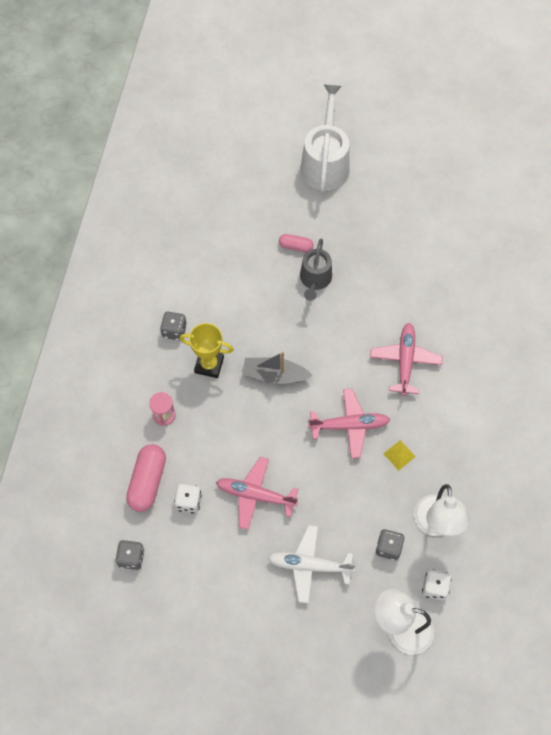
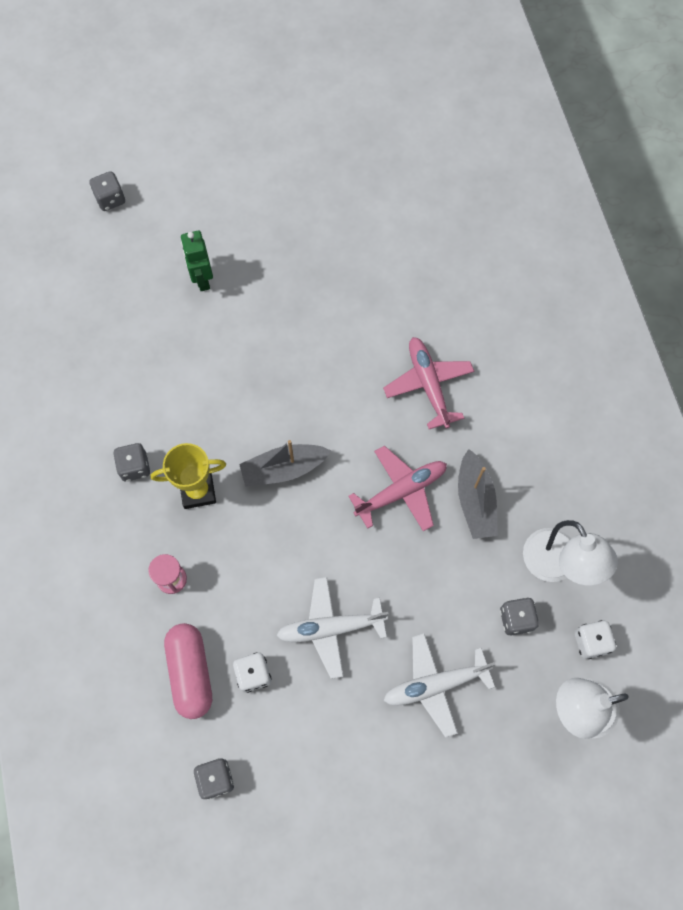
camera: 25 degrees left, 5 degrees up
pink plane [216,457,298,530] -> white plane [276,577,389,679]
pink capsule [279,234,314,252] -> none
white watering can [300,84,350,192] -> none
grey watering can [300,239,332,301] -> none
yellow pyramid [384,440,416,470] -> grey boat [458,449,498,539]
none -> grey dice [89,171,125,211]
none -> green robot [181,231,213,291]

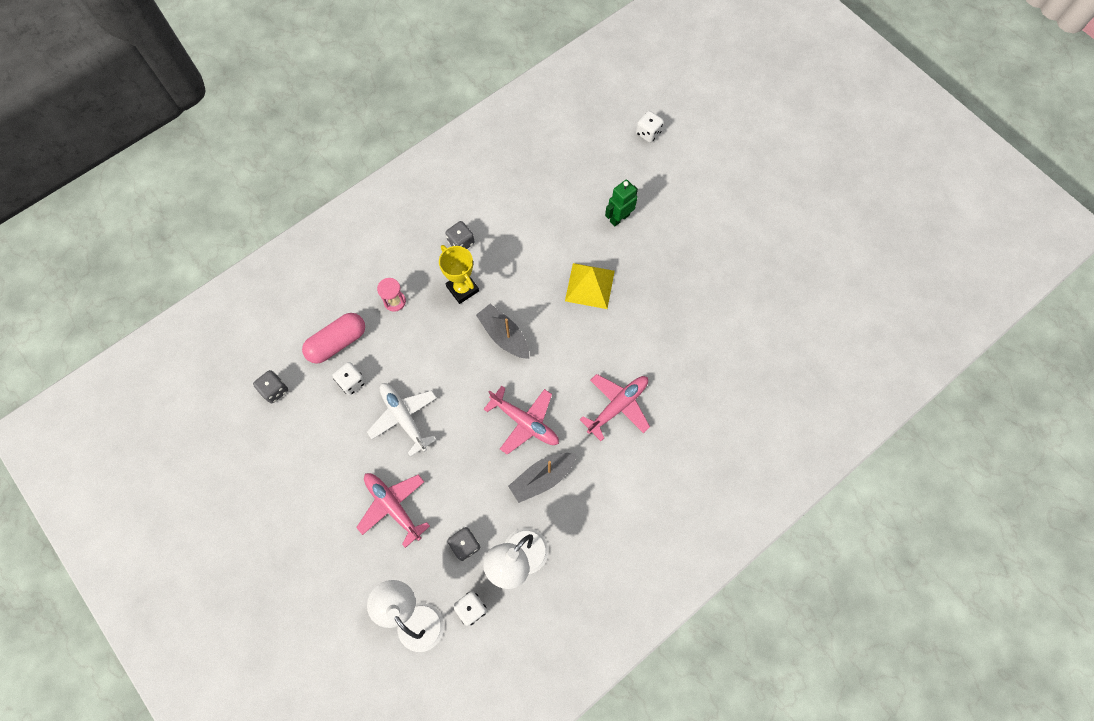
camera: 65 degrees right, 0 degrees up
grey dice [89,171,125,211] -> white dice [636,111,664,143]
white plane [383,633,496,737] -> pink plane [356,473,430,548]
none -> yellow pyramid [565,263,615,309]

